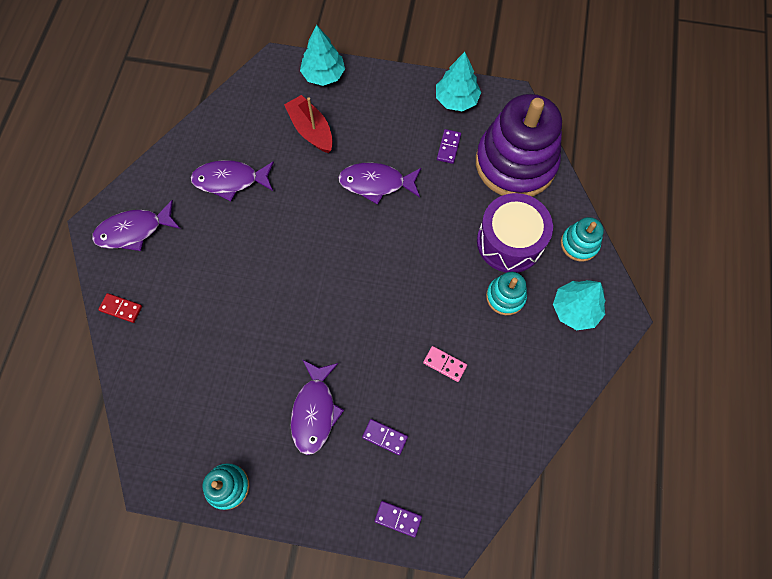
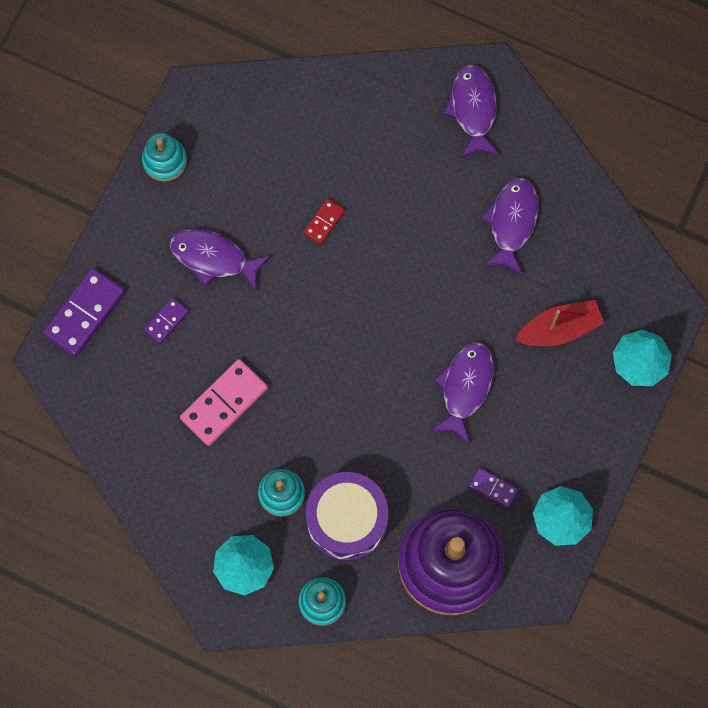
camera: 105 degrees right, 5 degrees up
red domino [98,293,142,323] -> red domino moved to [304,199,345,245]
purple domino [375,501,422,537] -> purple domino [43,268,125,356], size x1.89
pink domino [423,346,467,382] -> pink domino [180,359,268,446], size x1.89

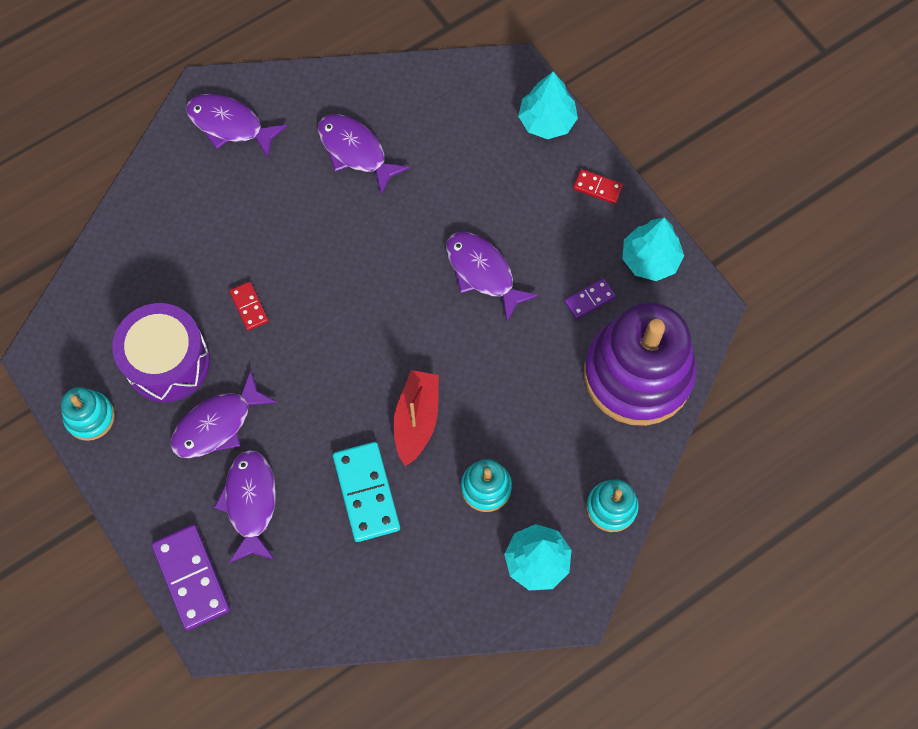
camera: 60 degrees left, 5 degrees down
purple domino [144,298,189,344] -> purple fish [214,450,276,563]
pink domino [180,359,268,446] -> turquoise domino [333,442,400,542]
purple drum [306,472,388,561] -> purple drum moved to [112,303,210,402]
red boat [515,300,604,346] -> red boat moved to [393,370,439,466]
none -> red domino [573,169,623,204]

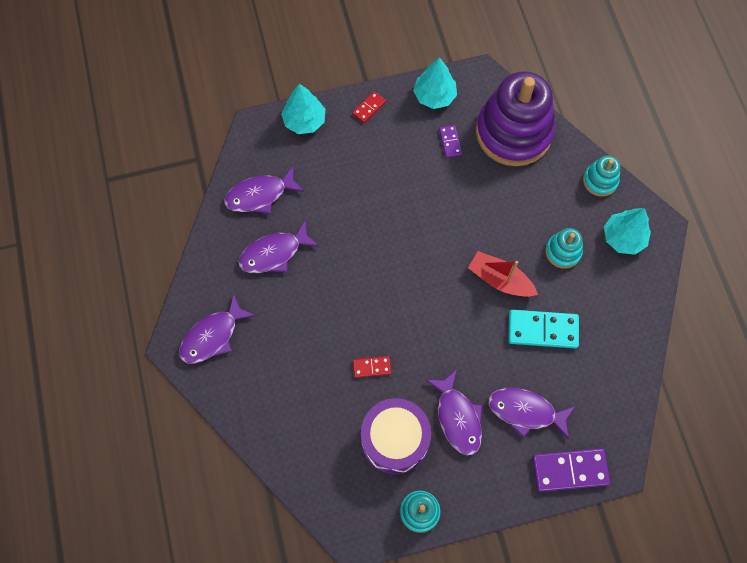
camera: 70 degrees left, 0 degrees up
purple fish [446,232,538,322] -> purple fish moved to [224,165,304,214]

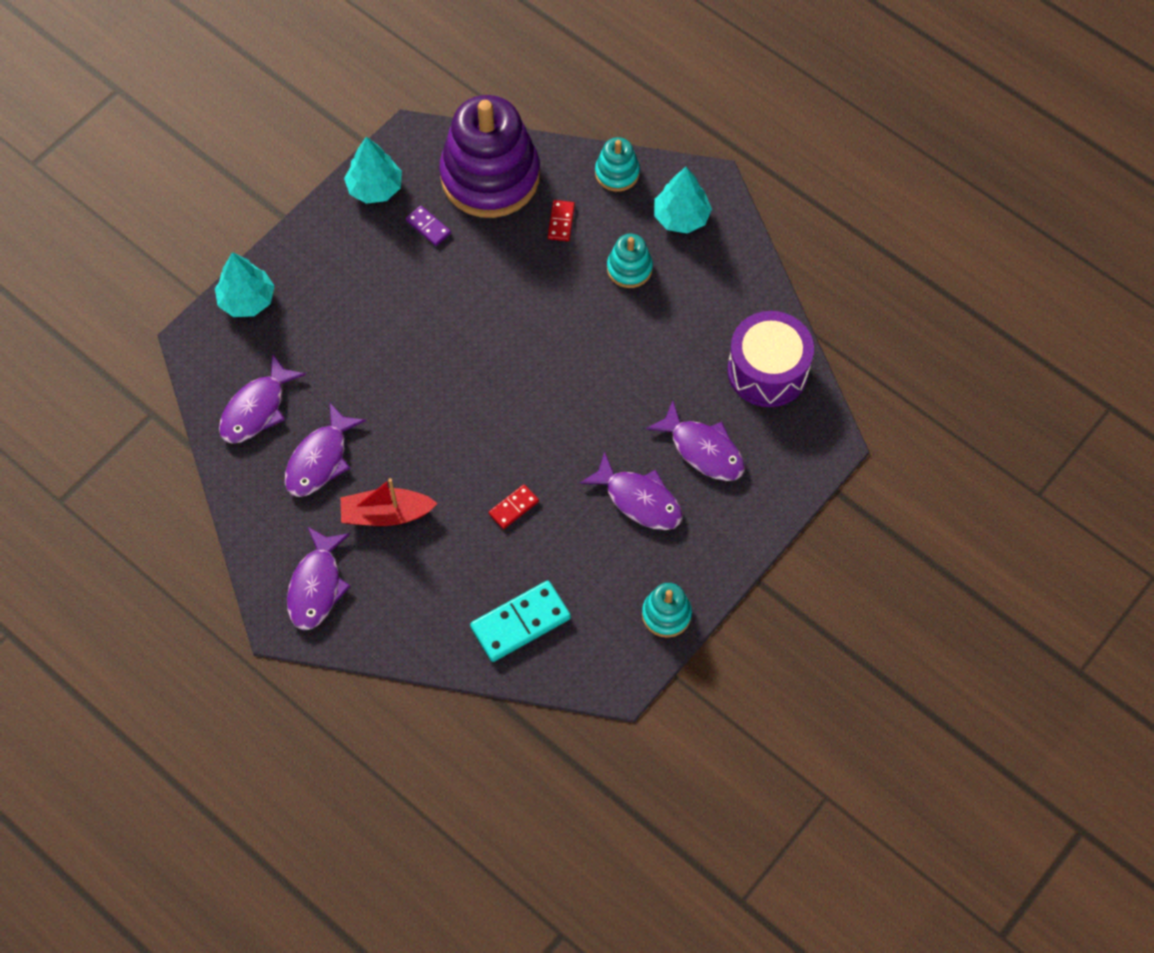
camera: 35 degrees left, 5 degrees down
red domino [352,91,386,123] -> red domino moved to [548,200,575,241]
purple drum [361,398,431,475] -> purple drum moved to [727,311,814,407]
red boat [468,251,538,297] -> red boat moved to [341,478,438,526]
purple fish [488,388,576,439] -> purple fish turned 120 degrees counterclockwise [646,401,745,481]
turquoise domino [508,310,579,349] -> turquoise domino moved to [470,580,571,662]
purple domino [532,448,610,492] -> none

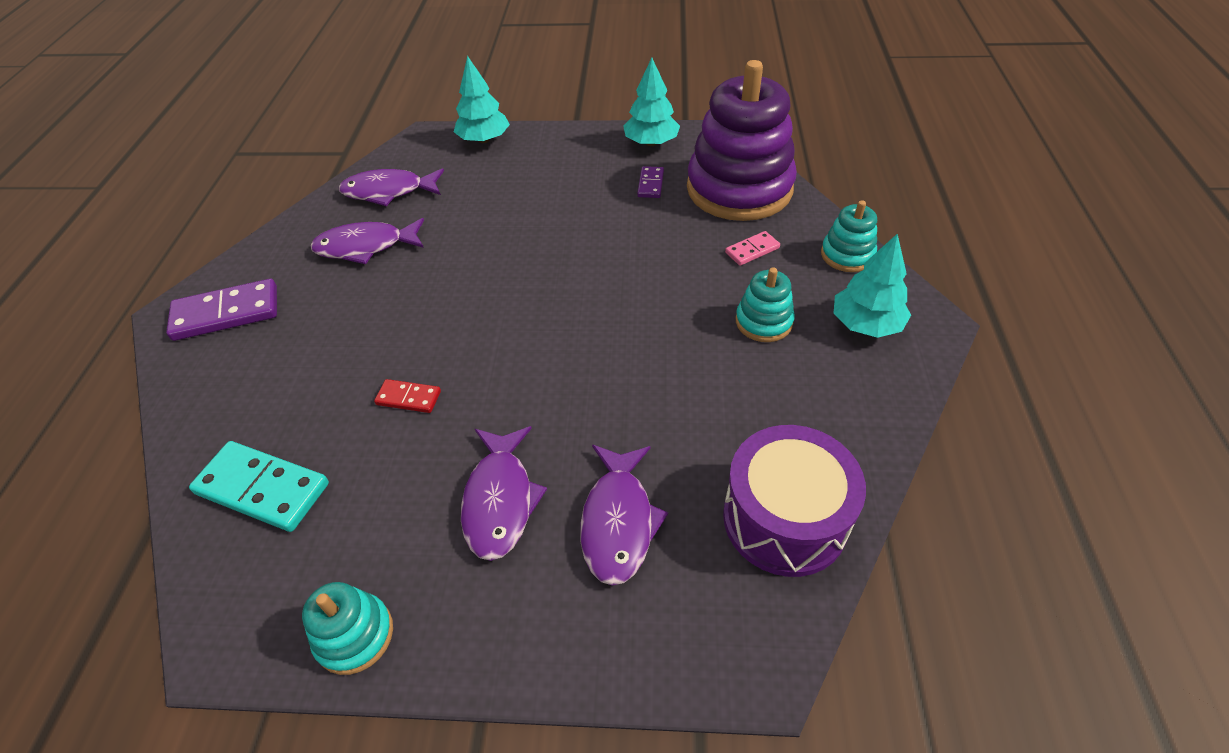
camera: 55 degrees right, 15 degrees down
purple fish [287,526,351,630] -> purple domino [166,279,277,341]
red boat [341,478,438,526] -> none
red domino [548,200,575,241] -> pink domino [725,231,780,266]

